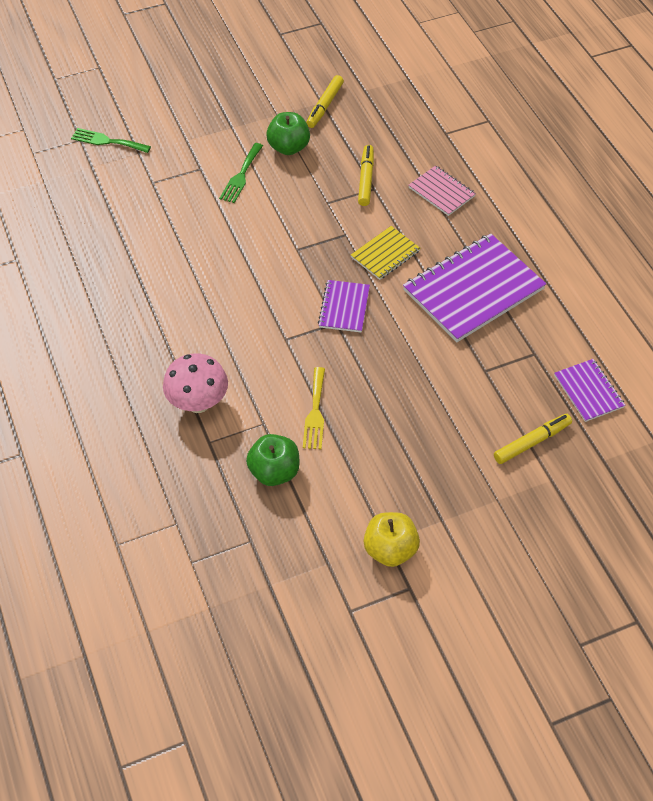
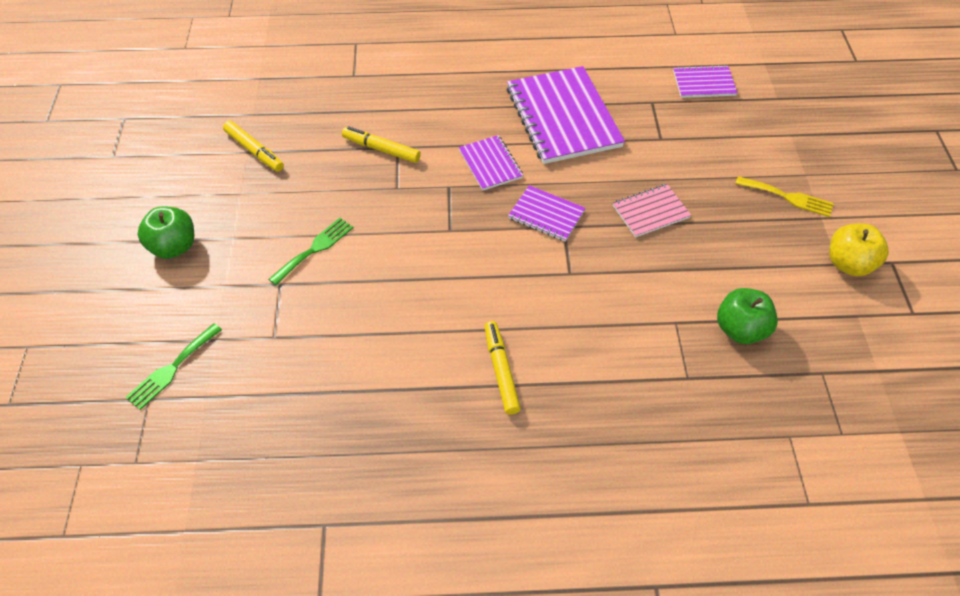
camera: 70 degrees left, 0 degrees up
pink mushroom [163,353,228,413] -> none
green fork [219,143,263,203] -> green fork turned 90 degrees counterclockwise [269,218,354,286]
green apple [266,112,310,155] -> green apple moved to [138,207,195,259]
yellow fork [303,367,325,449] -> yellow fork moved to [735,176,834,217]
yellow notebook [351,226,420,280] -> purple notebook [459,135,523,191]
pink notebook [409,165,476,216] -> pink notebook moved to [613,184,691,238]
yellow marker [494,414,572,464] -> yellow marker moved to [484,321,521,415]

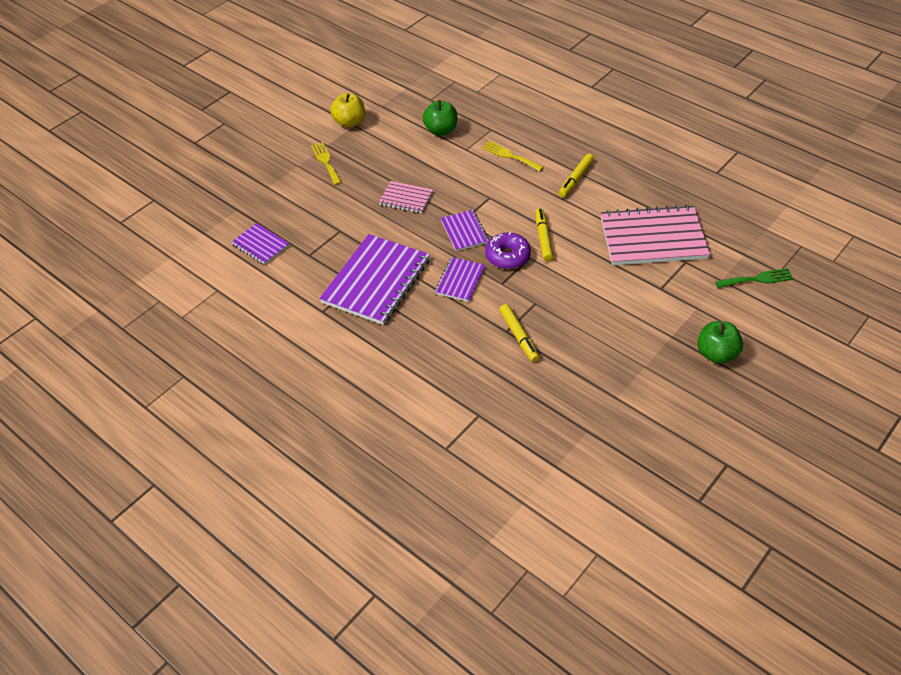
camera: 135 degrees left, 5 degrees down
yellow marker [223,121,284,172] -> yellow marker moved to [535,208,553,261]
green fork [269,218,354,286] -> none
none -> yellow fork [482,141,544,172]
none -> purple donut [485,232,531,269]
none -> pink notebook [601,205,710,265]

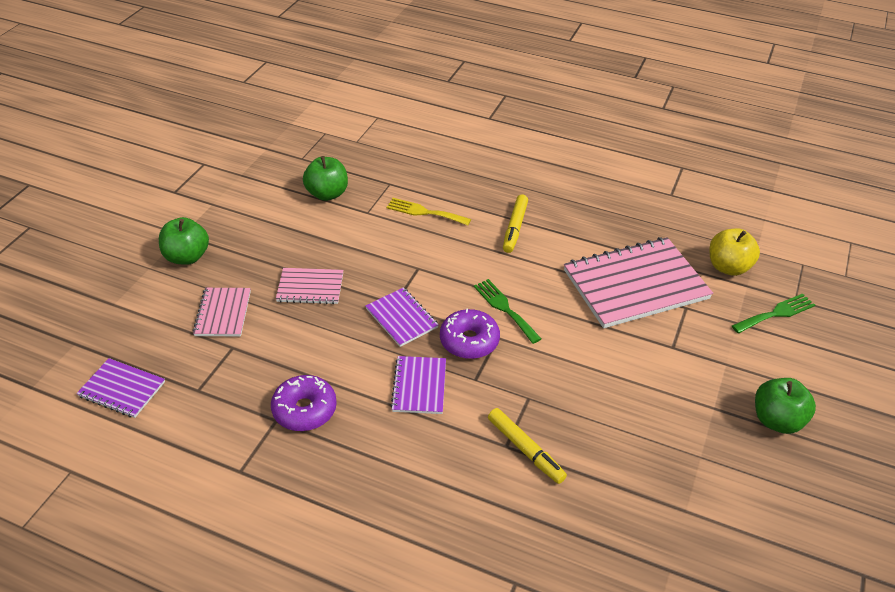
camera: 20 degrees left, 5 degrees down
yellow fork [311,142,342,185] -> green apple [159,217,209,265]
purple notebook [319,234,430,325] -> purple donut [271,375,337,431]
yellow apple [330,93,365,128] -> yellow apple moved to [710,228,760,276]
yellow marker [535,208,553,261] -> green fork [474,279,541,344]
none -> pink notebook [193,288,251,336]

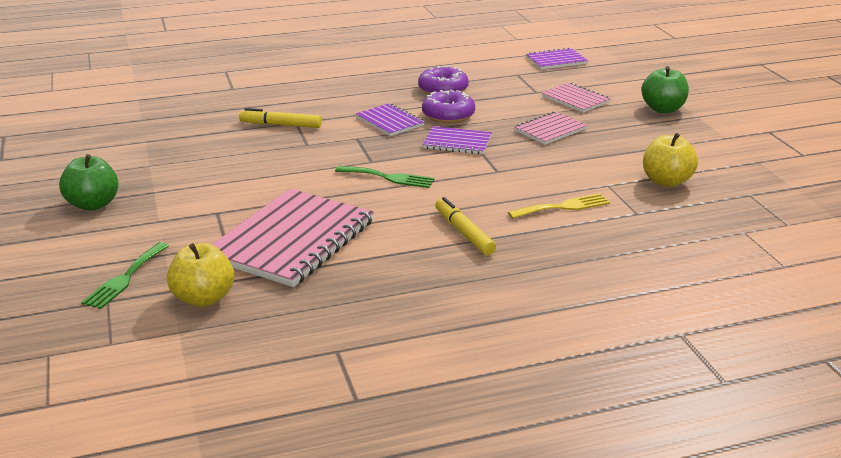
camera: 140 degrees right, 15 degrees down
green apple [303,156,348,201] -> yellow apple [643,133,698,187]
purple donut [440,308,500,359] -> purple donut moved to [422,90,475,124]

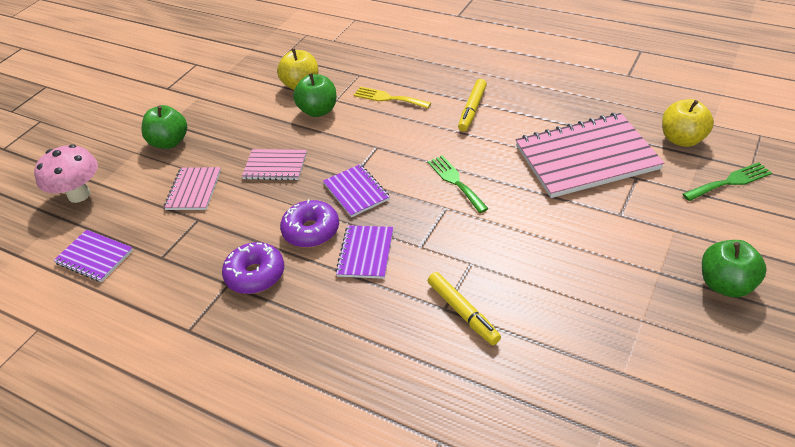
camera: 130 degrees left, 15 degrees up
none -> pink mushroom [34,145,98,203]
none -> green apple [293,73,336,117]

